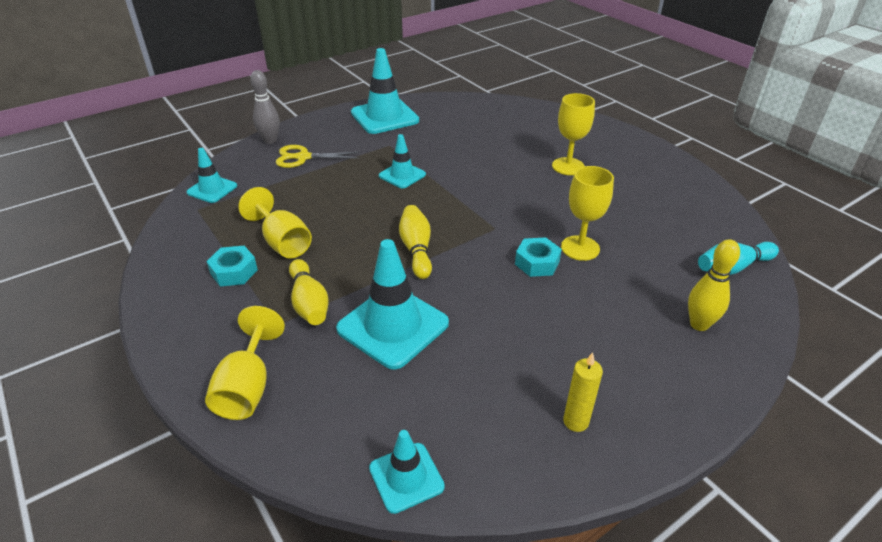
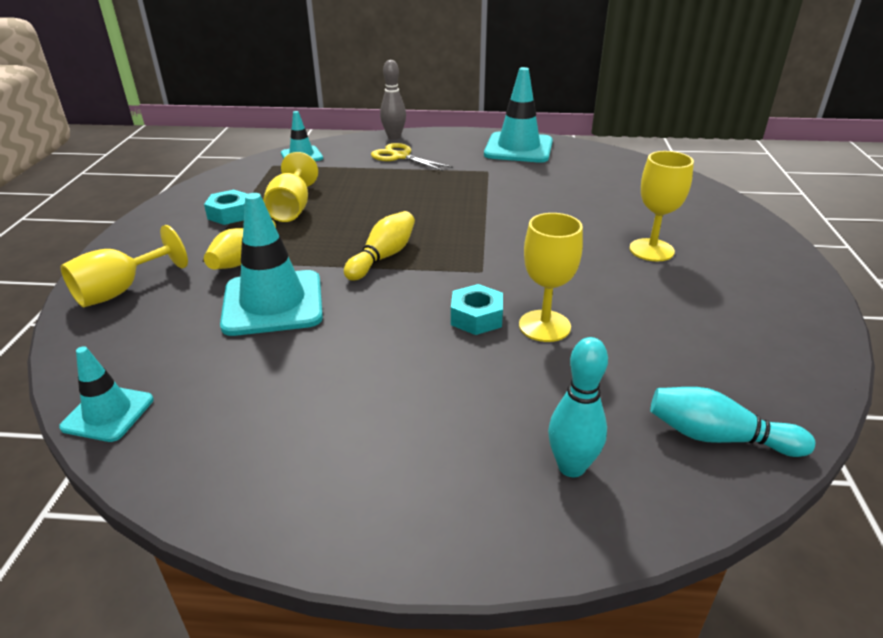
camera: 40 degrees right, 5 degrees down
turquoise traffic cone [379,134,426,188] -> none
yellow candle [563,352,603,432] -> none
yellow bowling pin [688,239,740,331] -> turquoise bowling pin [548,337,608,477]

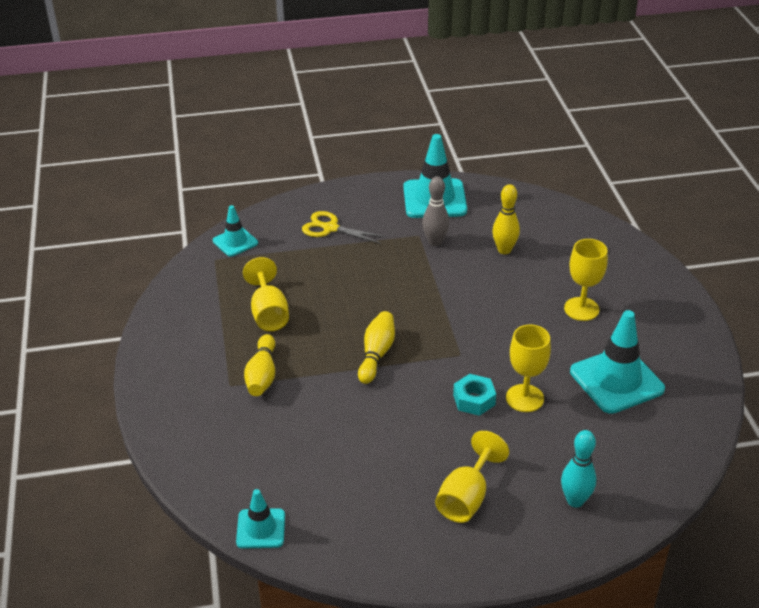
camera: 15 degrees left, 5 degrees up
yellow goblet [60,225,188,307] -> yellow goblet moved to [435,431,509,523]
turquoise nut [204,190,247,225] -> none
turquoise traffic cone [220,193,323,336] -> turquoise traffic cone moved to [570,310,665,414]
grey bowling pin [380,60,406,140] -> grey bowling pin moved to [422,176,449,246]
turquoise bowling pin [650,387,815,457] -> none
none -> yellow bowling pin [492,184,520,254]

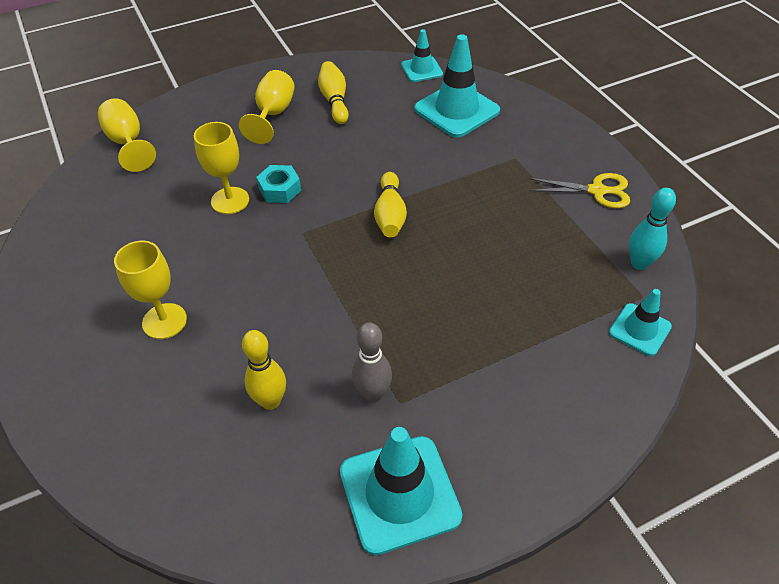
camera: 165 degrees right, 10 degrees up
yellow goblet [243,257,289,331] -> yellow goblet moved to [98,98,156,172]
yellow bowling pin [244,334,275,396] -> yellow bowling pin moved to [318,61,349,124]
yellow scissors [302,211,386,244] -> yellow scissors moved to [529,173,630,208]
turquoise bowling pin [561,430,596,507] -> turquoise bowling pin moved to [629,188,676,270]
turquoise traffic cone [570,310,665,414] -> turquoise traffic cone moved to [414,34,500,138]

